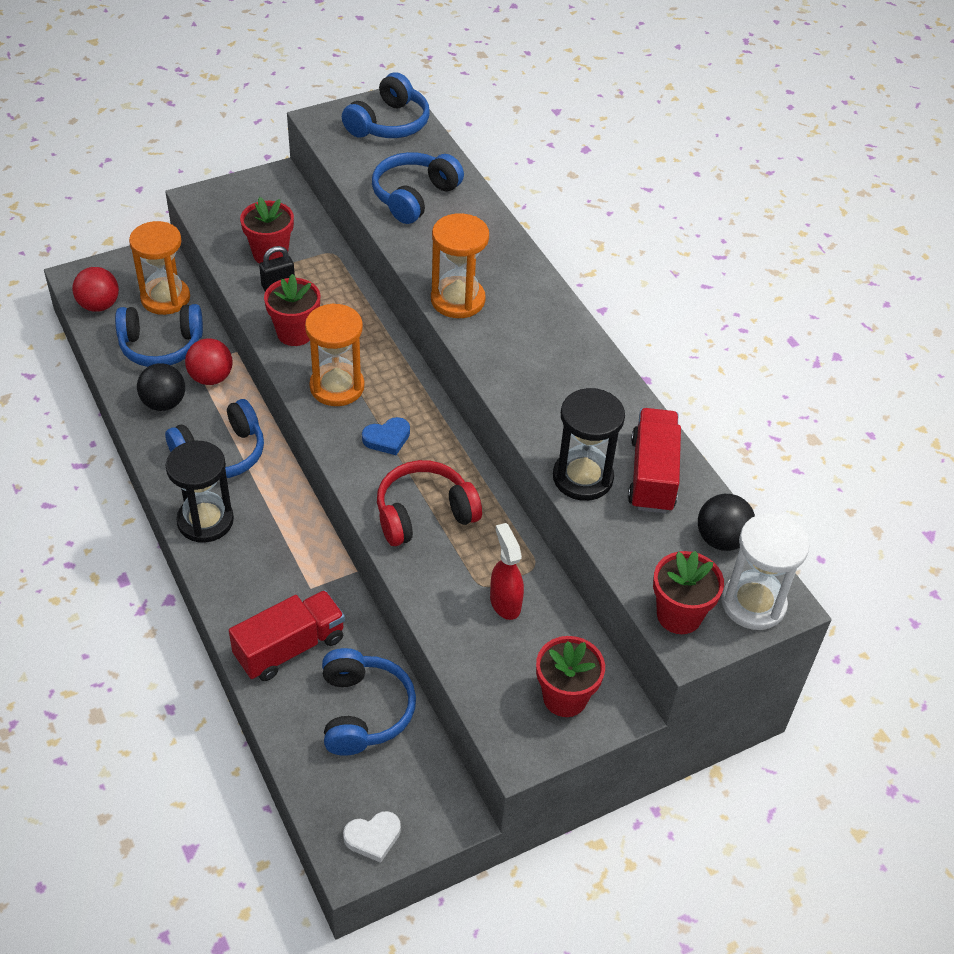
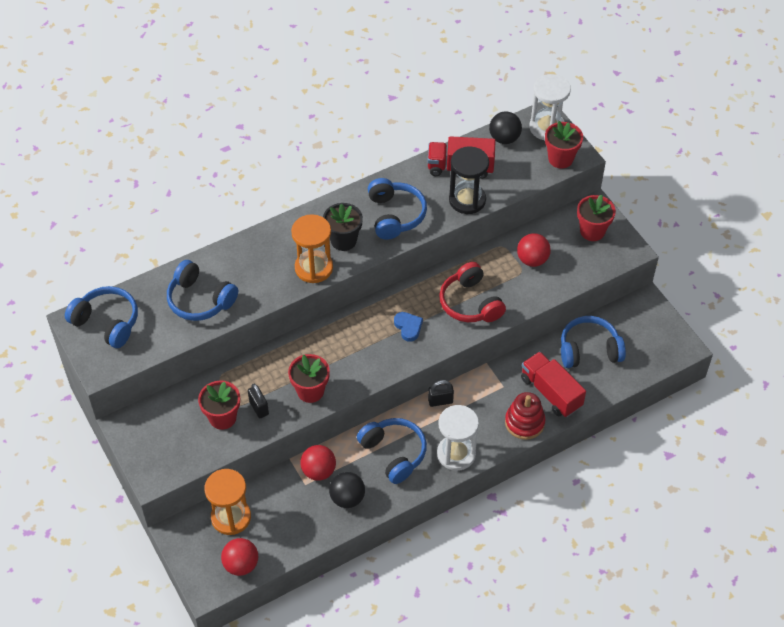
camera: 90 degrees left, 5 degrees up
blue headphones [115,304,203,367] -> blue headphones moved to [368,178,427,240]
black hourglass [166,441,234,543] -> white hourglass [437,405,479,471]
orange hourglass [305,303,364,406] -> none
white heart [343,811,401,863] -> none
red spray bottle [490,523,524,620] -> red ball [517,233,551,267]
none -> black flower pot [323,203,363,251]
none -> black padlock [428,380,454,407]
none -> red stacking toy [505,392,546,440]

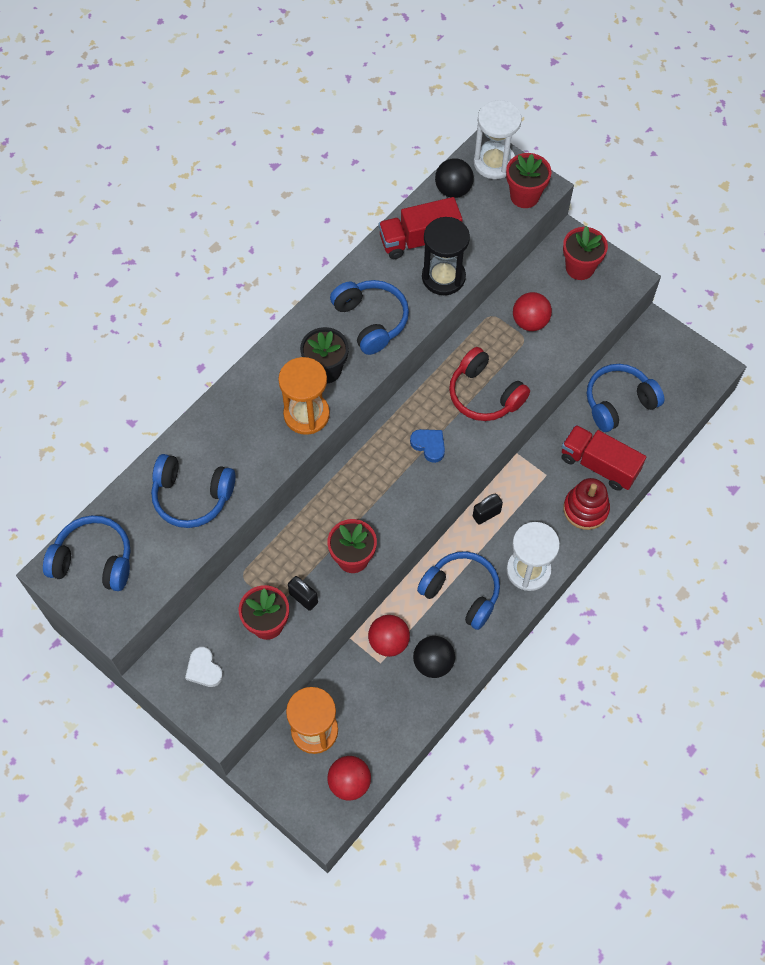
camera: 20 degrees left, 10 degrees up
none -> white heart [185,647,223,687]

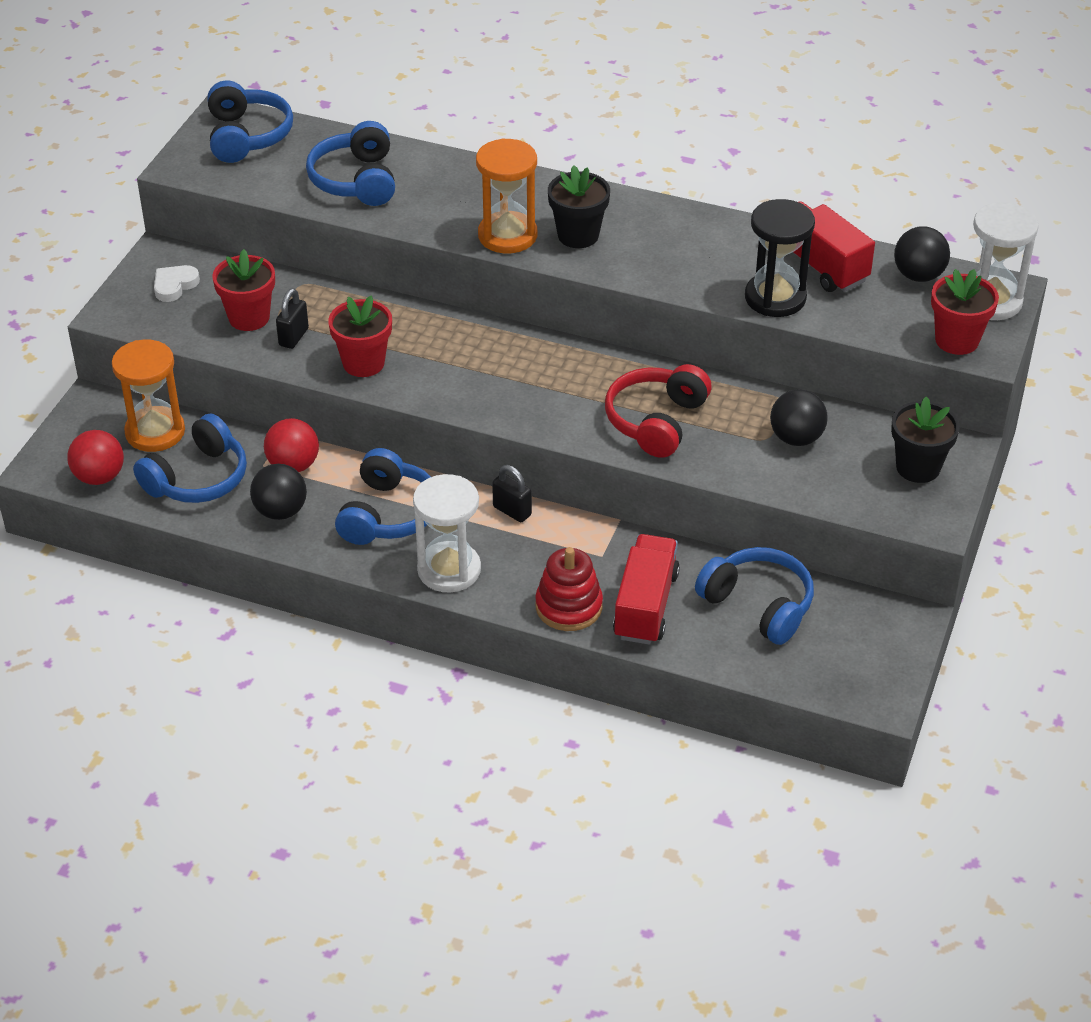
camera: 70 degrees right, 20 degrees down
blue headphones [330,280,409,355] -> blue headphones moved to [133,414,247,503]
blue heart [410,429,445,463] -> none
red ball [513,292,552,331] -> black ball [770,389,828,446]
red flower pot [563,226,608,280] -> black flower pot [891,397,960,483]

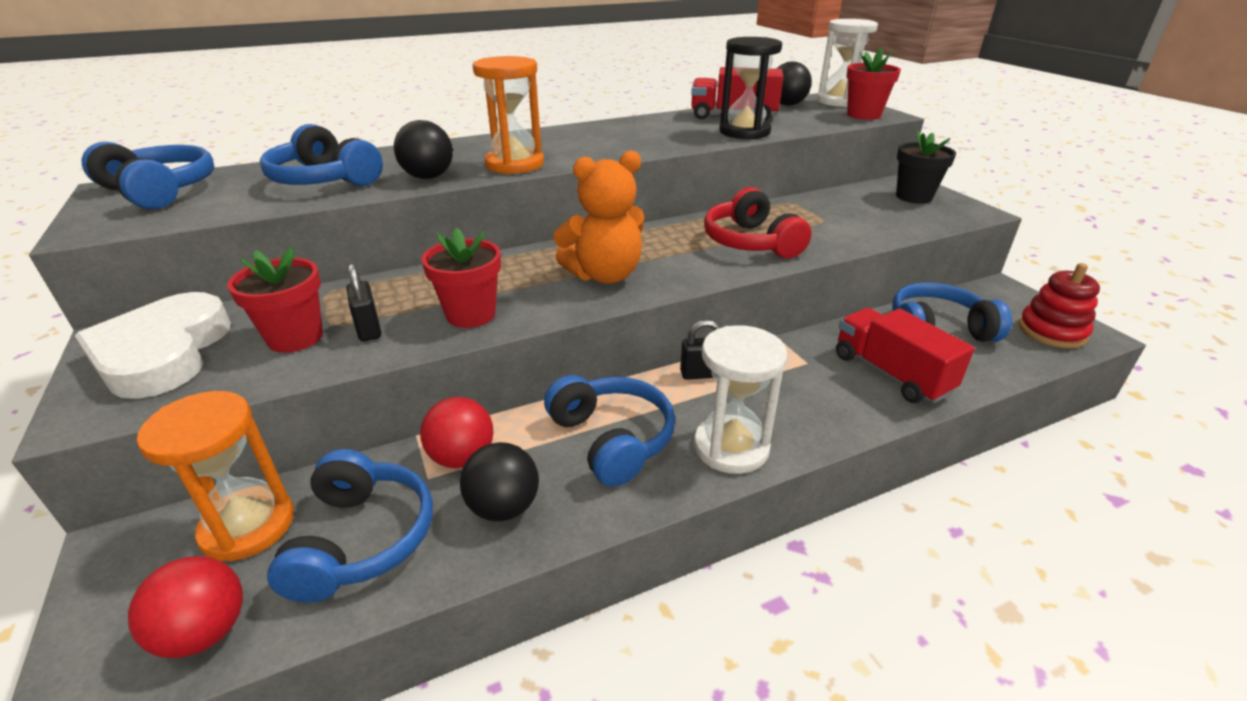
camera: 45 degrees left, 10 degrees down
white heart [154,265,200,302] -> white heart [75,292,231,399], size x2.15
red stacking toy [535,547,603,631] -> red stacking toy moved to [1018,263,1100,348]
black flower pot [548,165,610,248] -> none
black ball [770,389,828,446] -> black ball moved to [394,120,453,179]
none -> orange teddy bear [553,151,644,284]

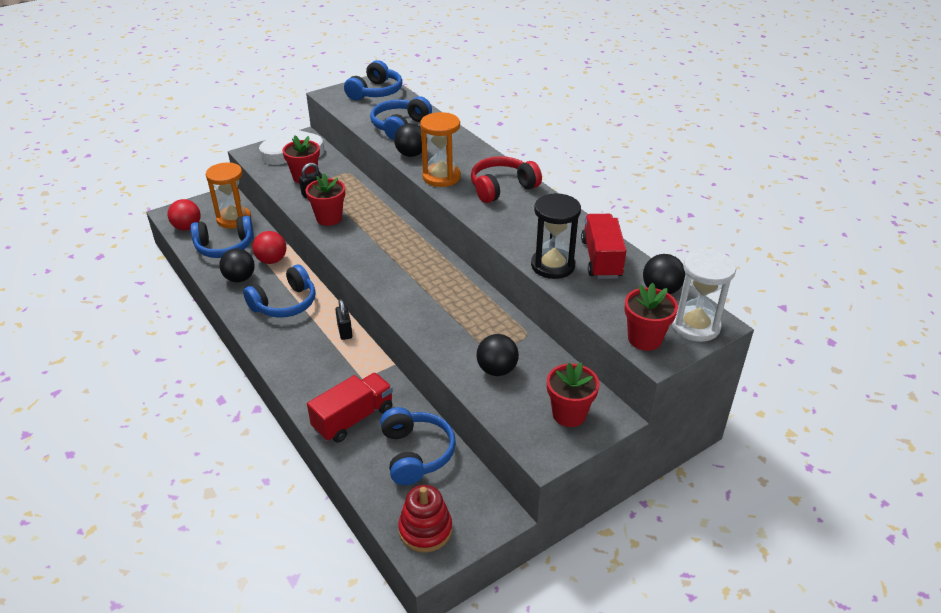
camera: 80 degrees right, 5 degrees up
orange teddy bear [553,151,644,284] -> none
white hourglass [694,325,787,474] -> none
red headphones [704,187,811,258] -> red headphones moved to [471,156,542,203]
black flower pot [896,131,956,204] -> red flower pot [547,362,600,427]
none -> black ball [476,334,519,376]

